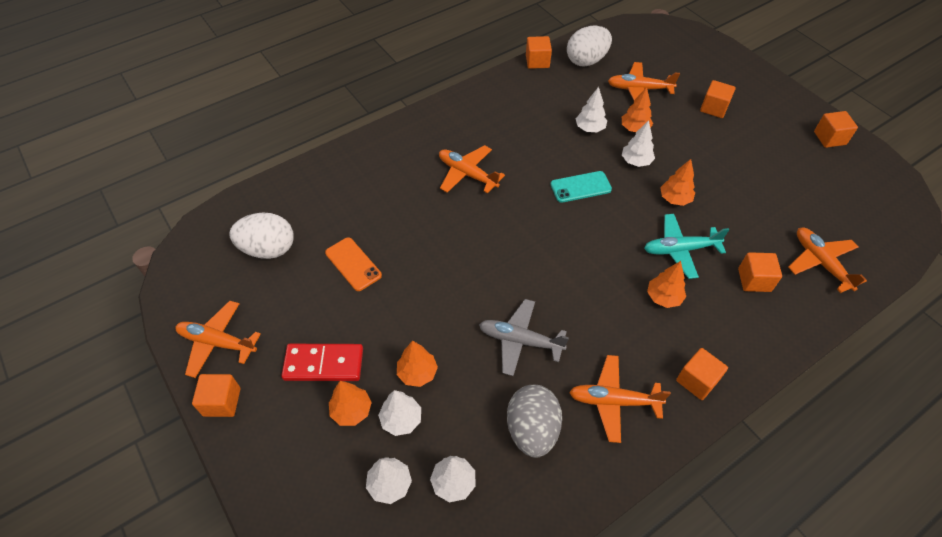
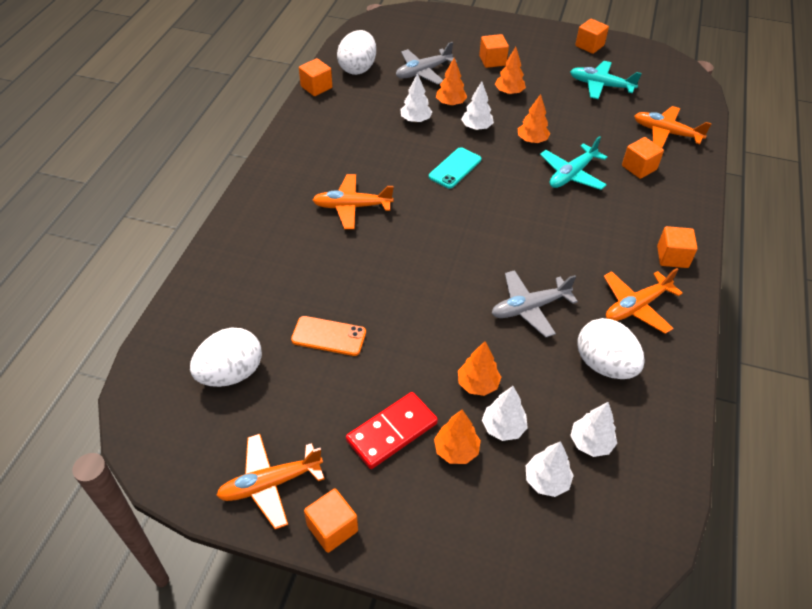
camera: 40 degrees left, 5 degrees down
grey egg [507,385,562,458] -> white egg [578,318,645,379]
orange plane [608,62,680,100] -> grey plane [396,42,457,85]
orange tree [647,261,686,308] -> orange tree moved to [495,47,526,95]
none -> turquoise plane [570,61,642,99]

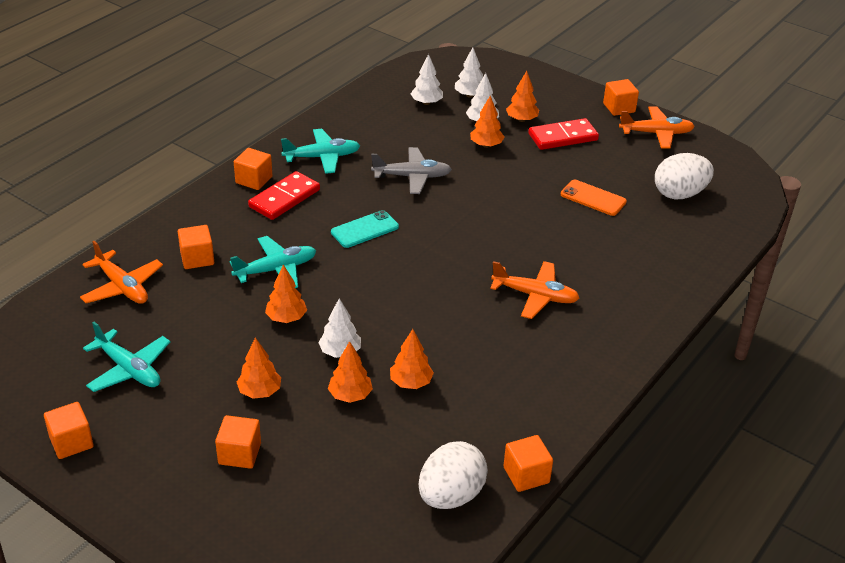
camera: 160 degrees left, 10 degrees down
grey plane [396,42,457,85] -> none
white tree [400,73,432,123] -> orange tree [390,329,434,389]
turquoise phone [429,147,481,189] -> turquoise phone moved to [331,210,399,248]
white egg [578,318,645,379] -> none
orange plane [604,268,683,334] -> turquoise plane [281,129,360,174]
none -> red domino [248,171,320,220]

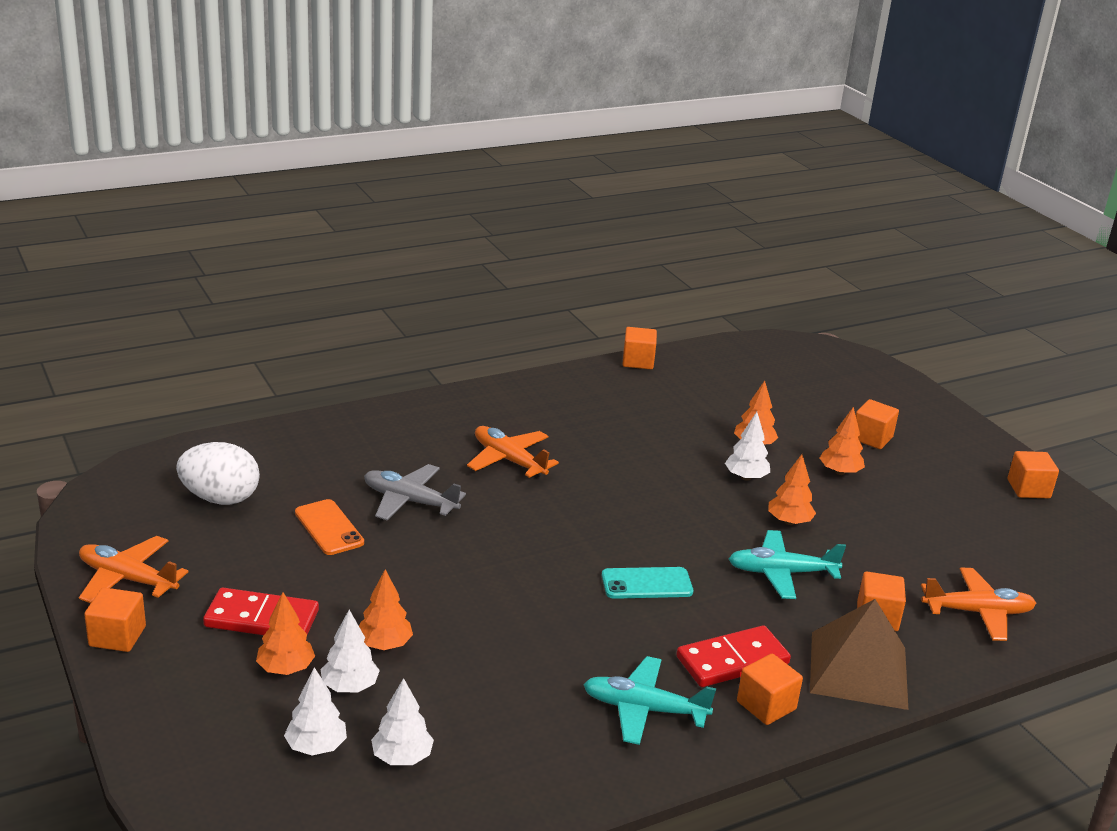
camera: 155 degrees left, 10 degrees down
orange plane [80,241,163,304] -> orange plane turned 105 degrees clockwise [921,568,1036,641]
turquoise plane [83,322,170,392] -> none
grey plane [371,147,452,194] -> grey plane moved to [364,464,466,520]
orange tree [390,329,434,389] -> none
white egg [419,441,488,509] -> none
none -> brown pyramid [810,599,908,710]

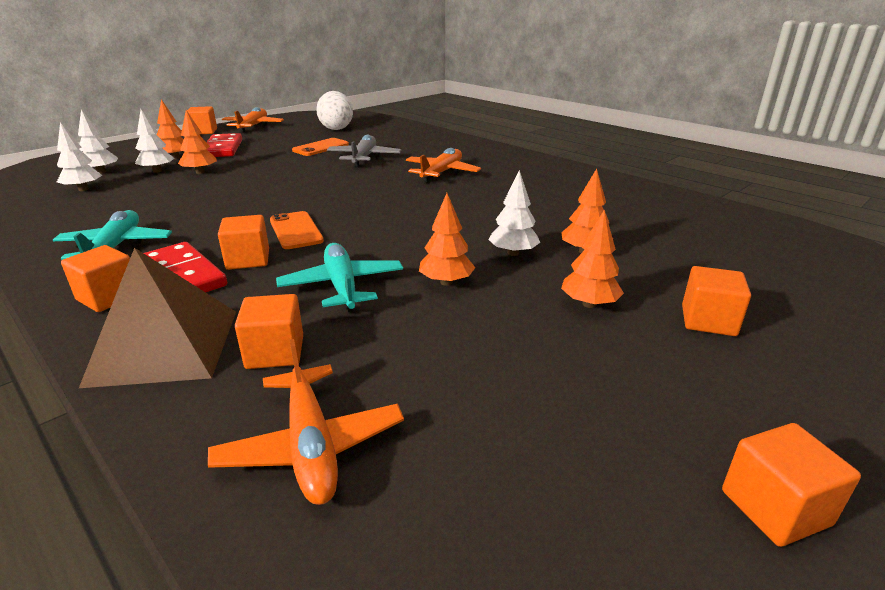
camera: 75 degrees right, 0 degrees up
turquoise phone [602,567,693,599] -> orange phone [270,211,324,249]
orange cube [623,327,657,369] -> orange cube moved to [218,215,269,270]

